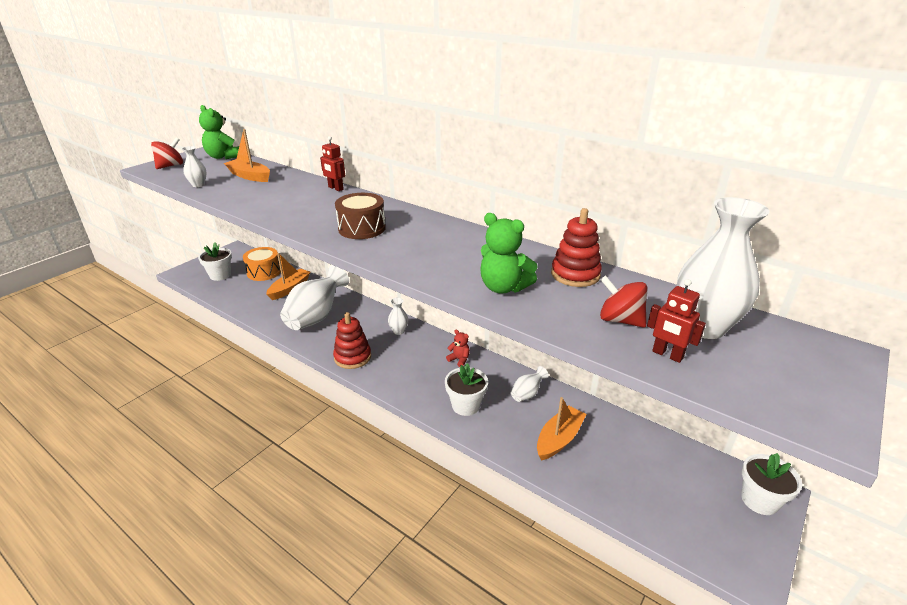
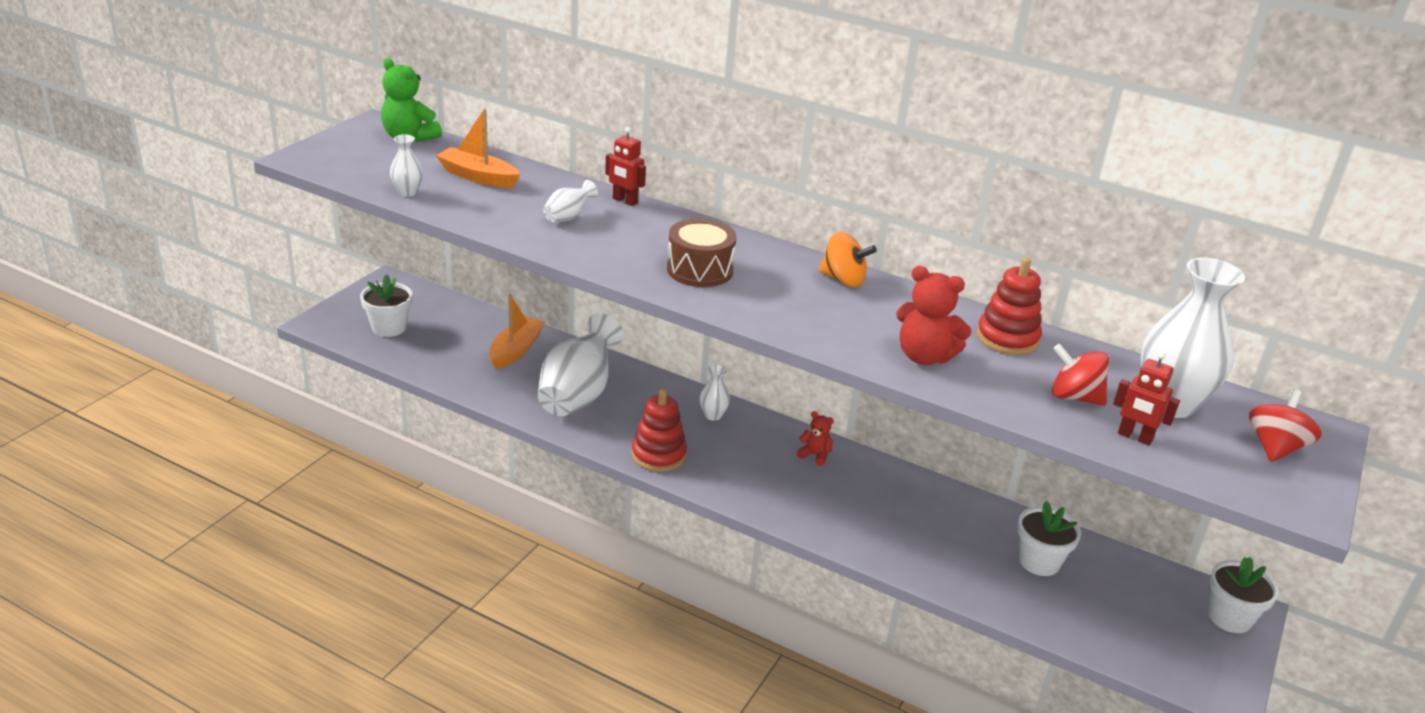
camera: 10 degrees left, 0 degrees up
red spinning top [151,137,183,169] -> red spinning top moved to [1249,389,1322,462]
orange drum [243,247,281,281] -> none
white flower pot [445,363,488,416] -> white flower pot moved to [1017,500,1081,576]
green teddy bear [480,213,537,293] -> red teddy bear [896,266,972,365]
white vase [511,366,549,402] -> white vase moved to [543,180,598,222]
orange boat [537,397,586,461] -> none
none -> orange spinning top [819,232,877,287]

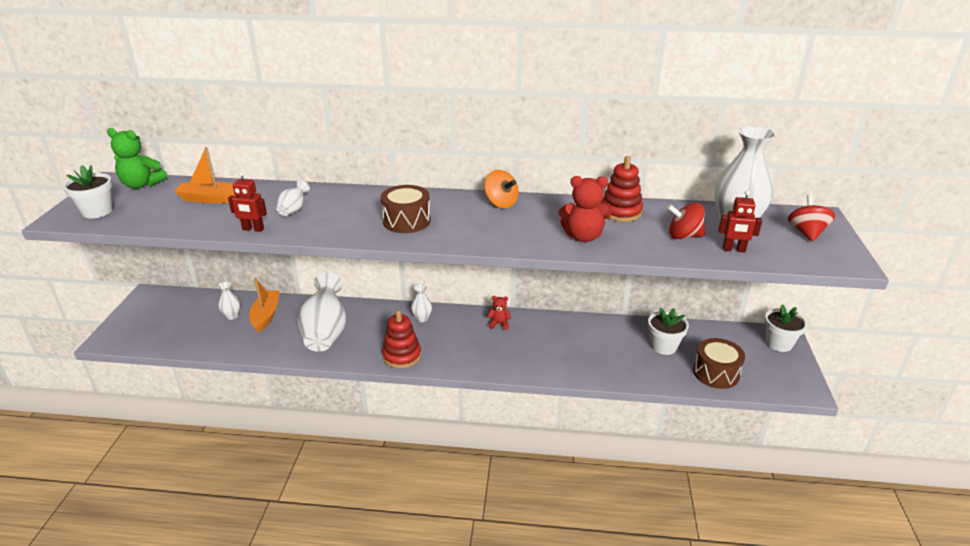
camera: 20 degrees left, 0 degrees up
white flower pot [360,274,413,337] -> white flower pot moved to [63,165,113,218]
white vase [390,134,423,197] -> white vase moved to [217,282,240,320]
red robot [605,127,646,206] -> red robot moved to [228,172,267,232]
orange spinning top [819,232,877,287] -> orange spinning top turned 45 degrees clockwise [484,170,519,208]
none -> brown drum [693,338,745,389]

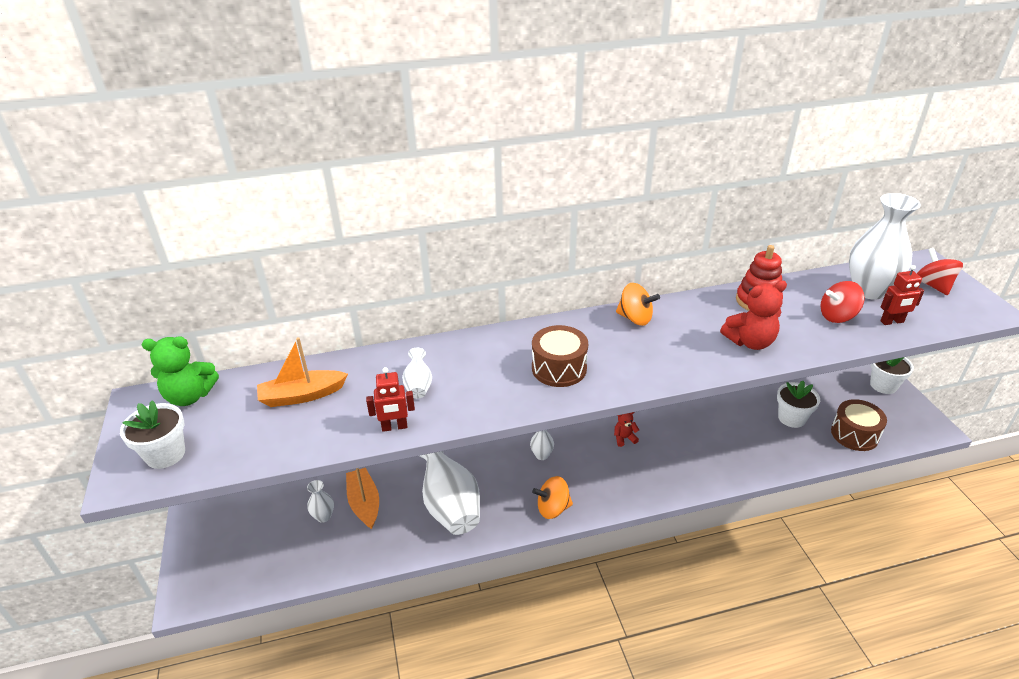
camera: 20 degrees left, 5 degrees up
red stacking toy [382,310,421,368] -> orange spinning top [532,476,573,519]

